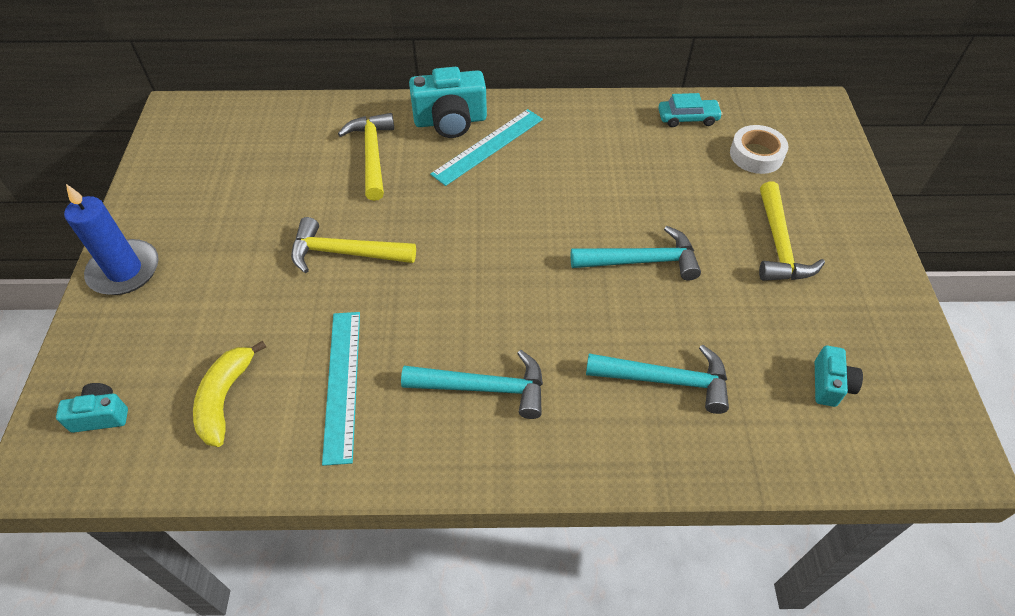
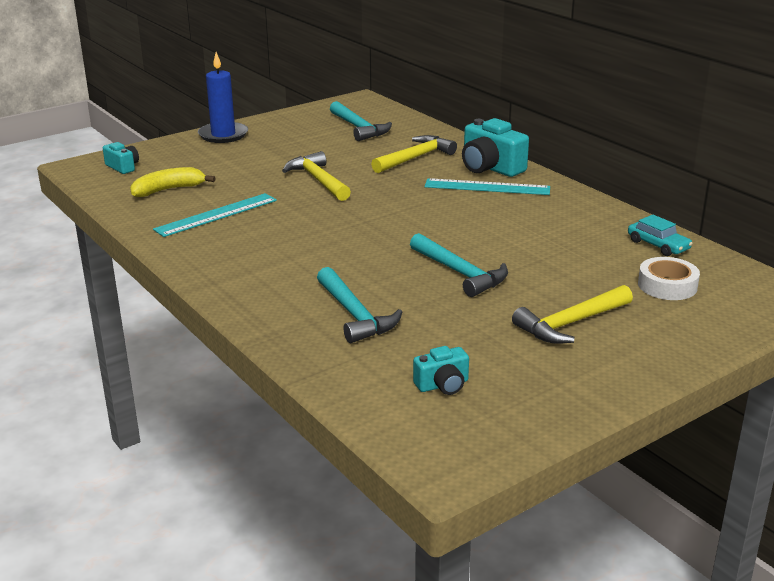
camera: 55 degrees right, 25 degrees down
turquoise hammer [401,350,543,419] -> turquoise hammer moved to [330,101,392,141]

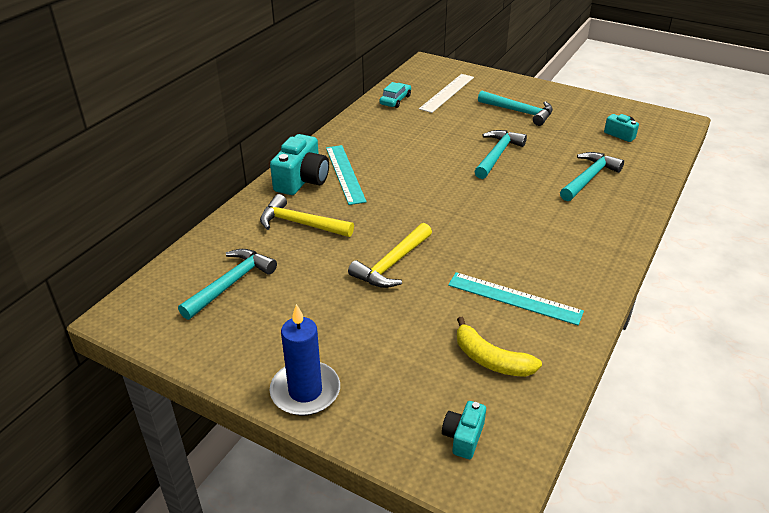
camera: 115 degrees left, 10 degrees up
yellow hammer [512,285,633,344] -> turquoise hammer [478,91,553,126]
white tape [638,257,700,300] -> white ruler [419,74,474,113]

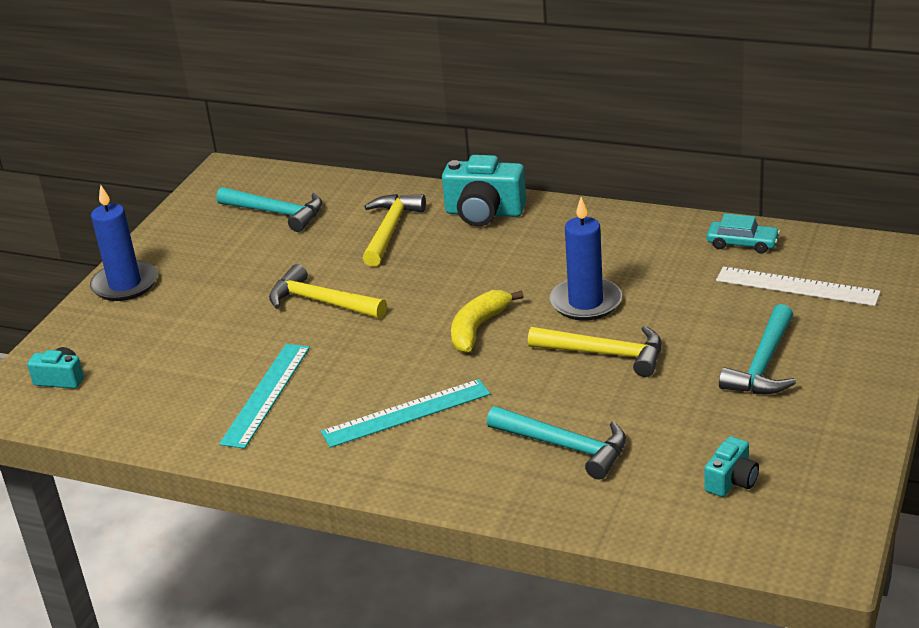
camera: 85 degrees right, 5 degrees down
turquoise ruler [326,145,367,205] -> turquoise ruler moved to [321,379,490,448]
yellow banana [457,317,542,377] -> yellow banana moved to [451,290,524,353]
turquoise hammer [474,130,527,179] -> yellow hammer [528,326,661,377]
none -> blue candle [549,197,622,321]

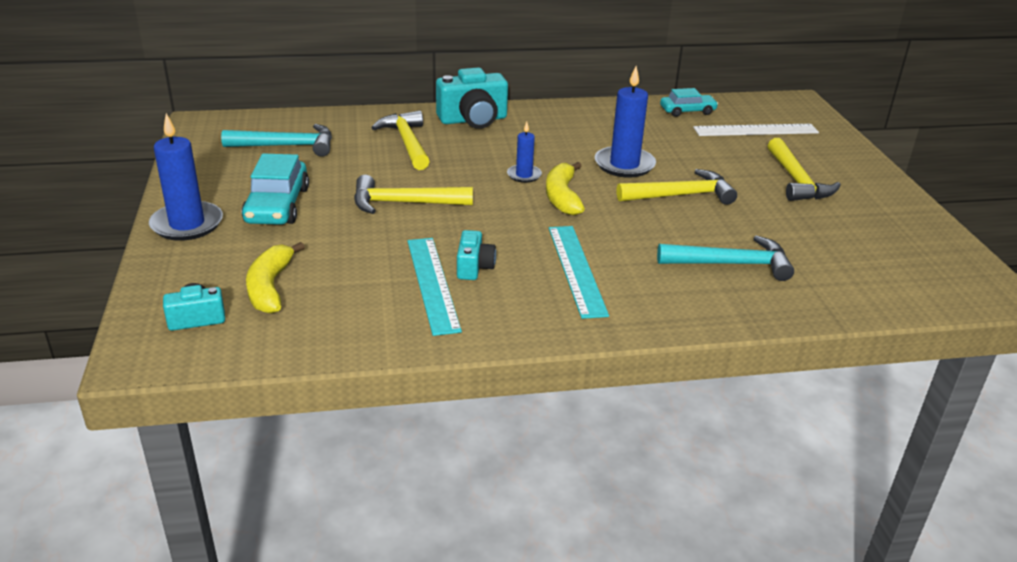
camera: 35 degrees left, 0 degrees up
turquoise ruler [321,379,490,448] -> turquoise ruler turned 45 degrees counterclockwise [549,226,609,319]
turquoise camera [704,436,759,497] -> turquoise camera moved to [457,230,496,280]
turquoise hammer [719,304,796,394] -> yellow hammer [768,138,841,201]
none -> turquoise car [241,153,309,225]
none -> yellow banana [246,242,305,314]
none -> blue candle [507,122,542,183]

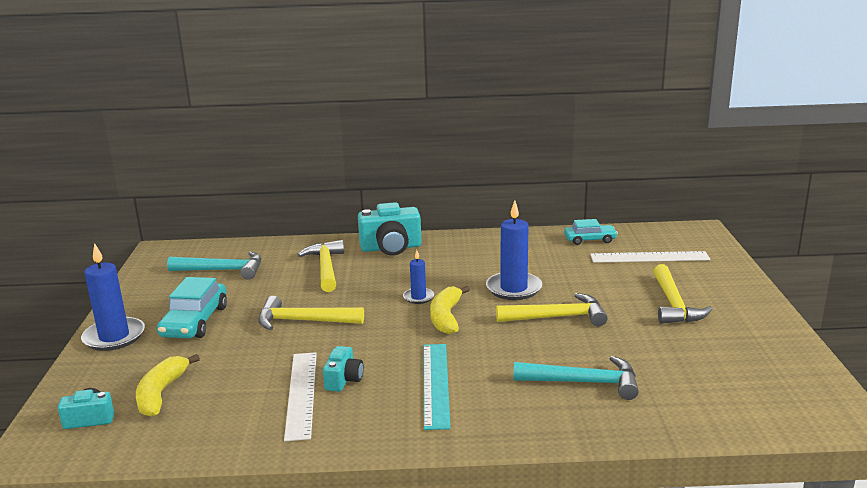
camera: 10 degrees right, 10 degrees down
turquoise ruler [407,238,462,336] -> white ruler [284,352,317,441]

